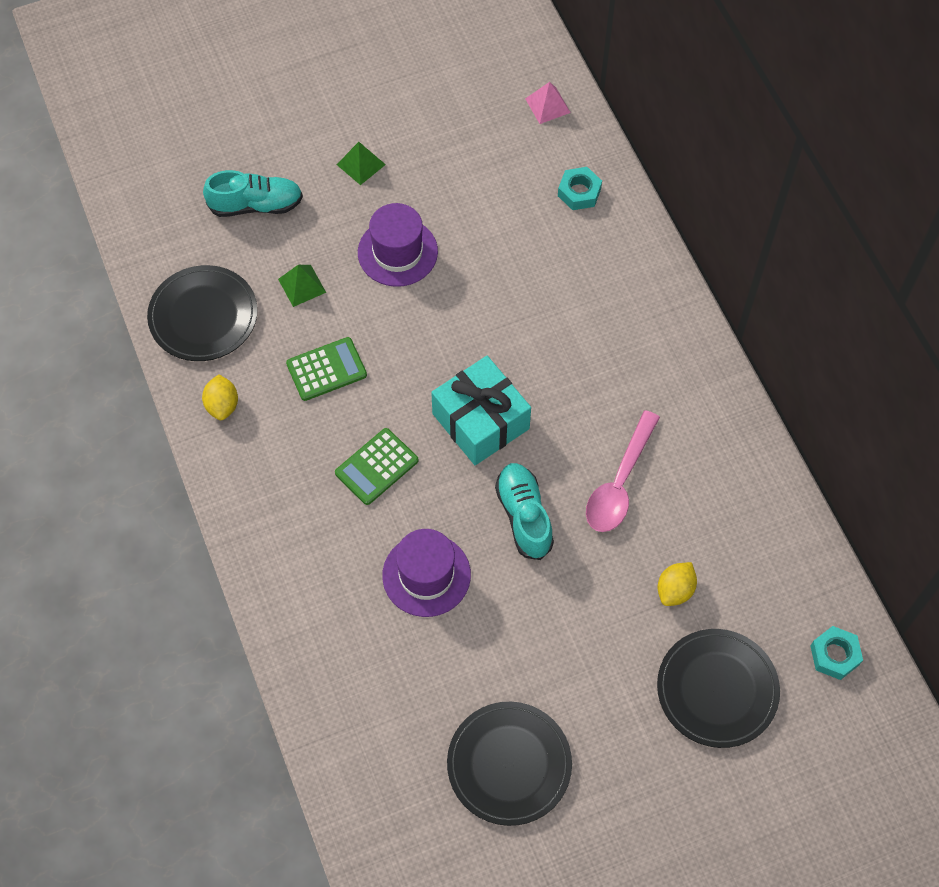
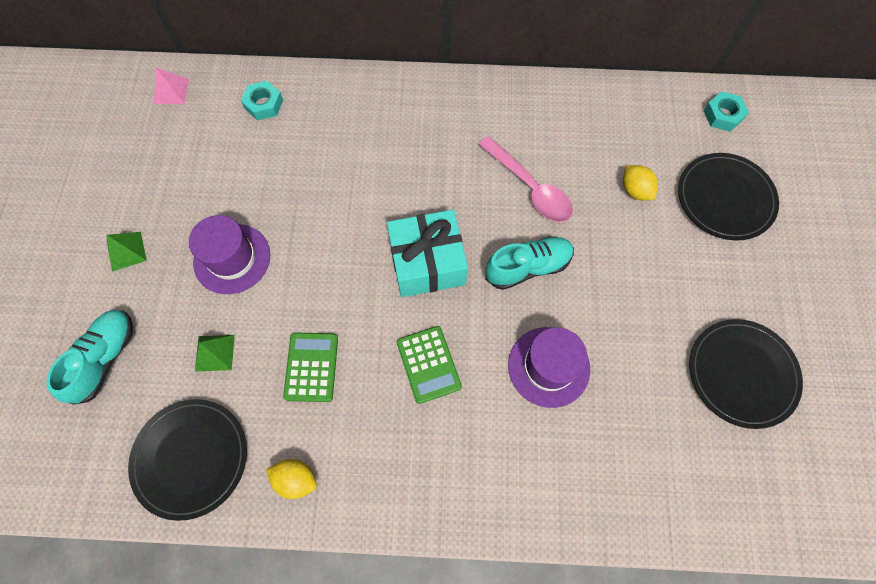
camera: 65 degrees left, 5 degrees up
turquoise shoe [495,463,554,560] -> turquoise shoe turned 150 degrees clockwise [486,236,574,290]

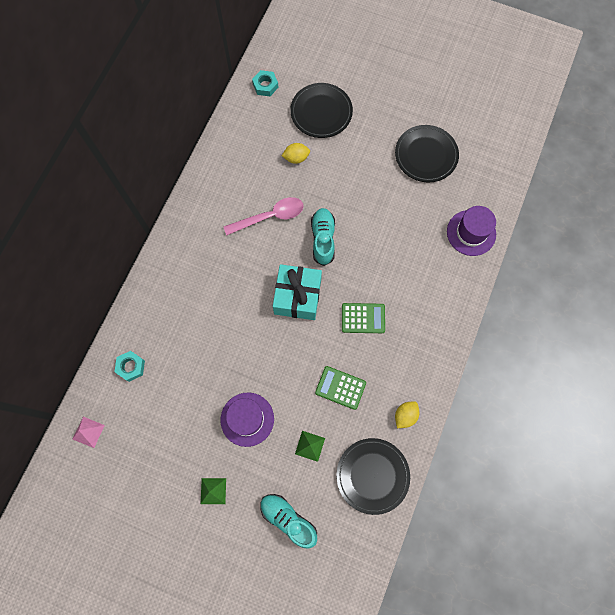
camera: 70 degrees left, 5 degrees up
purple hat [508,327,590,408] -> purple hat moved to [447,206,496,256]

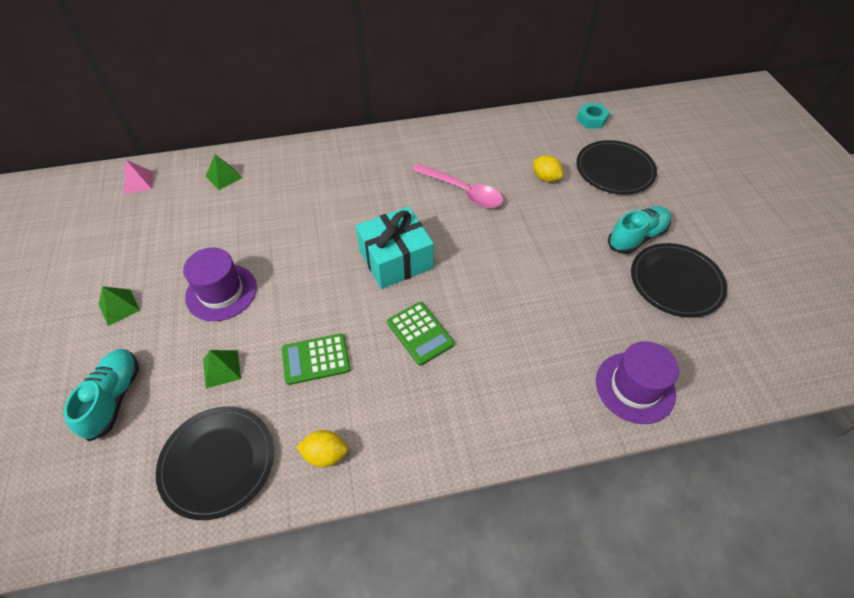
camera: 55 degrees right, 20 degrees down
turquoise nut [114,351,145,382] -> green pyramid [206,154,242,190]
turquoise shoe [311,208,335,266] -> turquoise shoe moved to [608,206,671,254]
green calculator [315,366,366,410] -> green calculator turned 90 degrees counterclockwise [282,334,350,385]

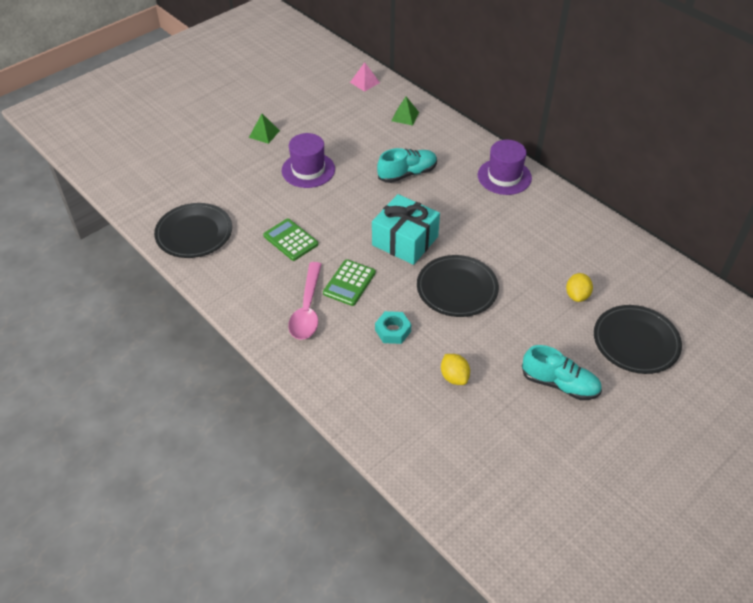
camera: 60 degrees right, 5 degrees down
turquoise shoe [63,349,139,441] -> turquoise shoe moved to [377,148,437,183]
green pyramid [203,350,241,388] -> none
yellow lemon [296,430,348,467] -> yellow lemon moved to [441,354,470,385]
pink spoon [412,163,503,208] -> pink spoon moved to [288,262,322,340]
turquoise nut [576,103,610,129] -> turquoise nut moved to [375,311,411,344]
purple hat [596,341,679,424] -> purple hat moved to [478,140,532,195]
black plate [631,243,727,318] -> black plate moved to [417,255,499,317]

